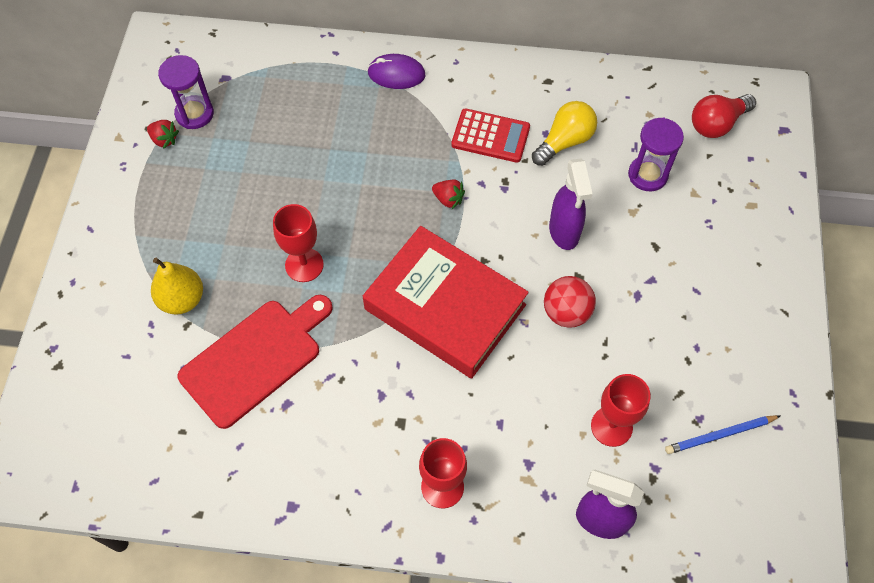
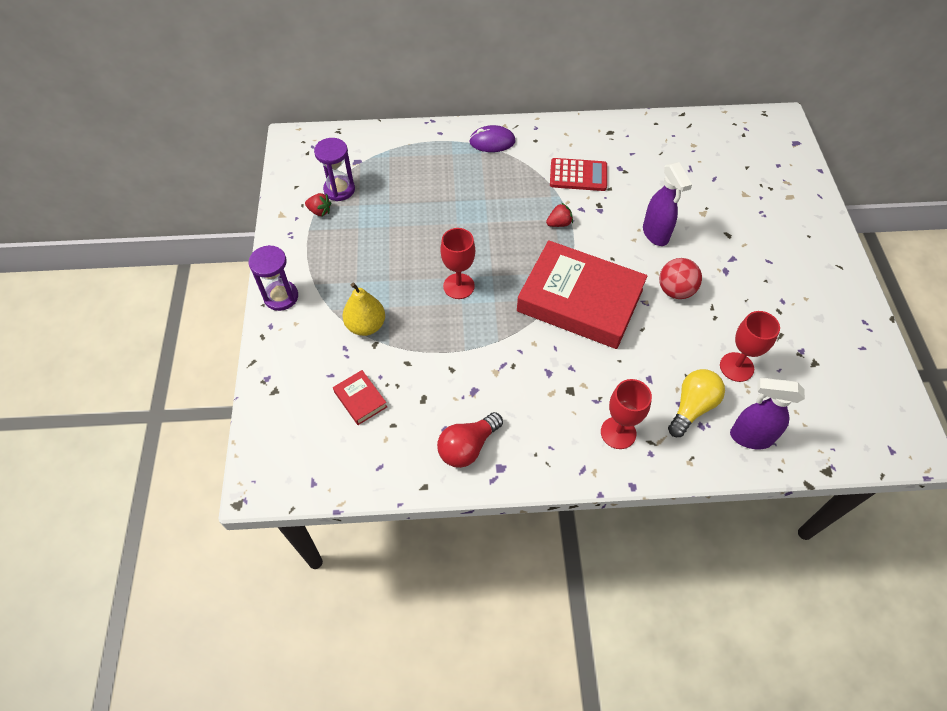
camera: 10 degrees left, 5 degrees down
red cutting board [178,295,333,429] -> none
red strawberry [432,180,465,209] -> red strawberry turned 45 degrees counterclockwise [546,202,573,227]
yellow light bulb [532,101,597,166] -> yellow light bulb moved to [668,369,725,437]
purple hourglass [628,118,684,191] -> purple hourglass moved to [249,245,298,311]
blue pencil [665,415,781,454] -> none
red light bulb [692,94,756,138] -> red light bulb moved to [437,412,503,468]
none -> red book [333,370,387,425]

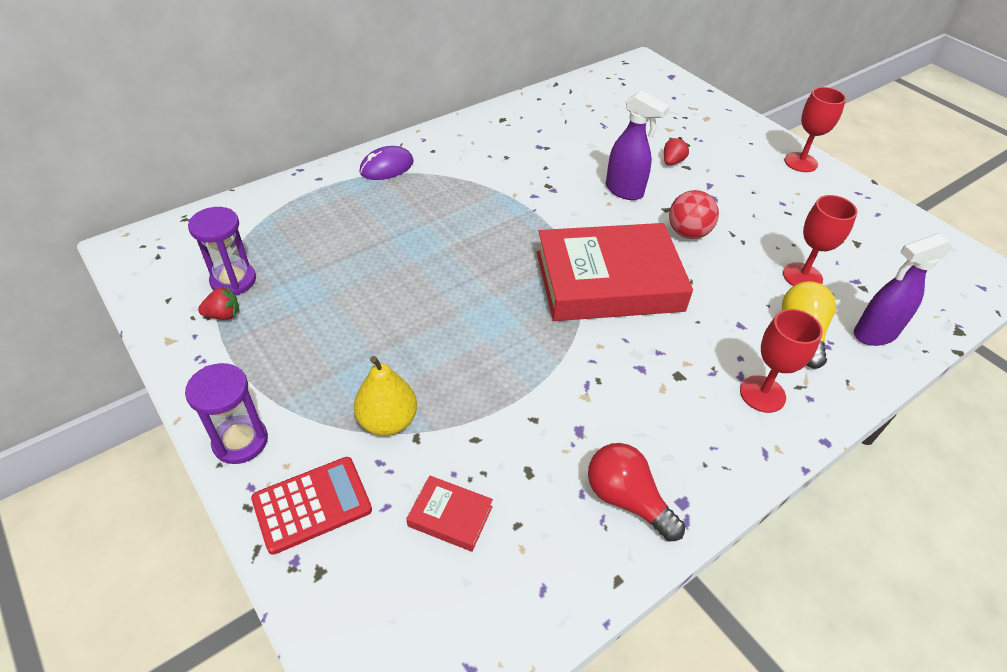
camera: 35 degrees left, 10 degrees down
red light bulb [437,412,503,468] -> red light bulb turned 120 degrees clockwise [588,443,685,541]
red goblet [440,228,475,299] -> red goblet moved to [784,87,846,172]
red strawberry [546,202,573,227] -> red strawberry moved to [664,137,690,165]
red calculator [550,158,607,191] -> red calculator moved to [251,457,372,555]

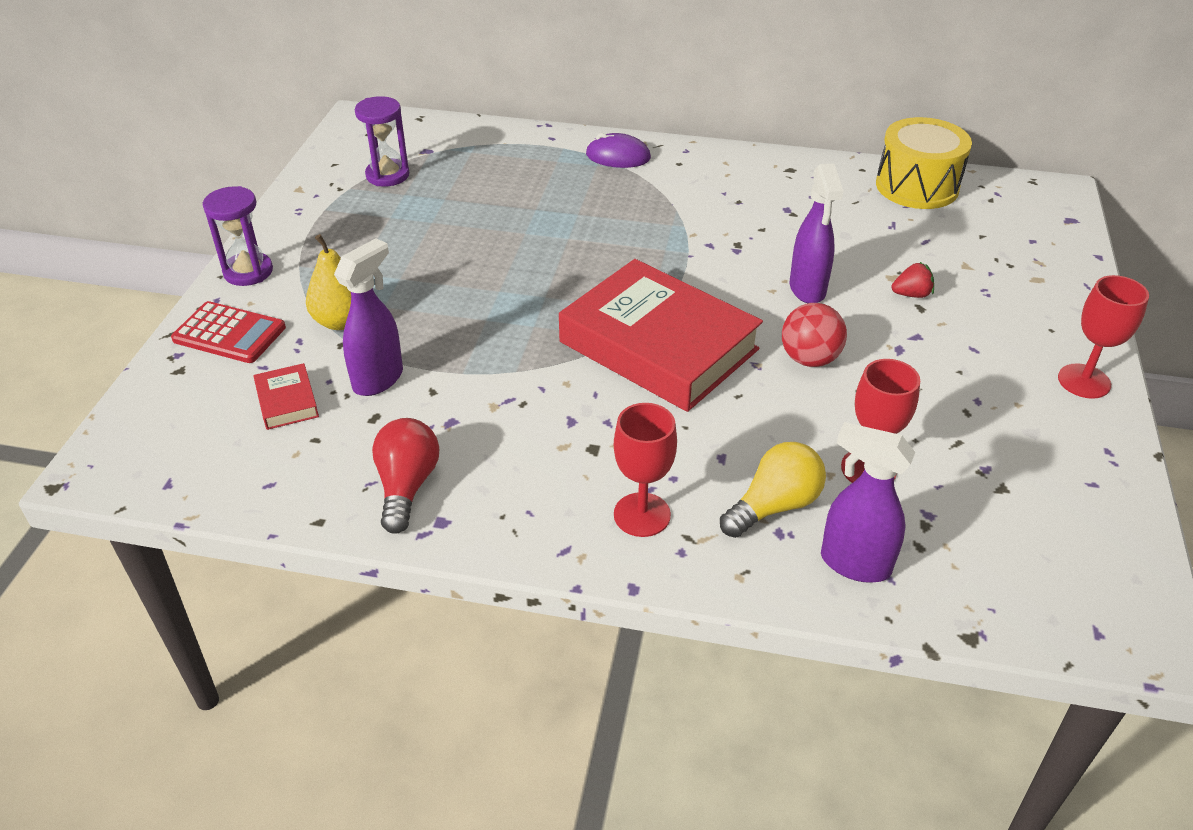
camera: 50 degrees right, 5 degrees down
red strawberry [198,286,239,320] -> none
none -> purple spray bottle [334,238,403,396]
none -> yellow drum [876,117,972,209]

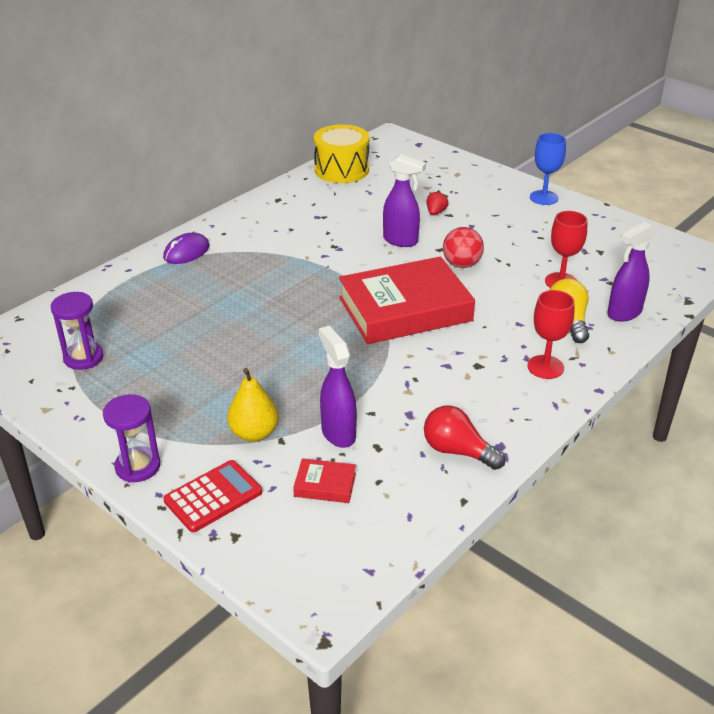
camera: 60 degrees left, 5 degrees down
red goblet [1058,275,1149,399] -> blue goblet [530,133,566,205]

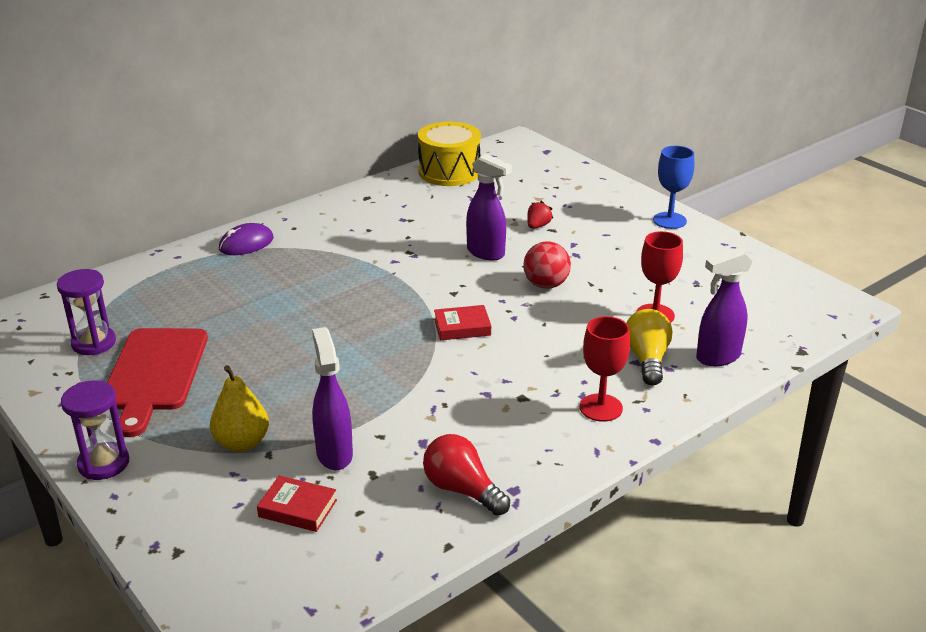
camera: 10 degrees right, 5 degrees down
red calculator [164,460,262,532] -> none
red book [339,256,475,344] -> red book [434,305,491,340], size x0.40
none -> red cutting board [107,328,208,437]

